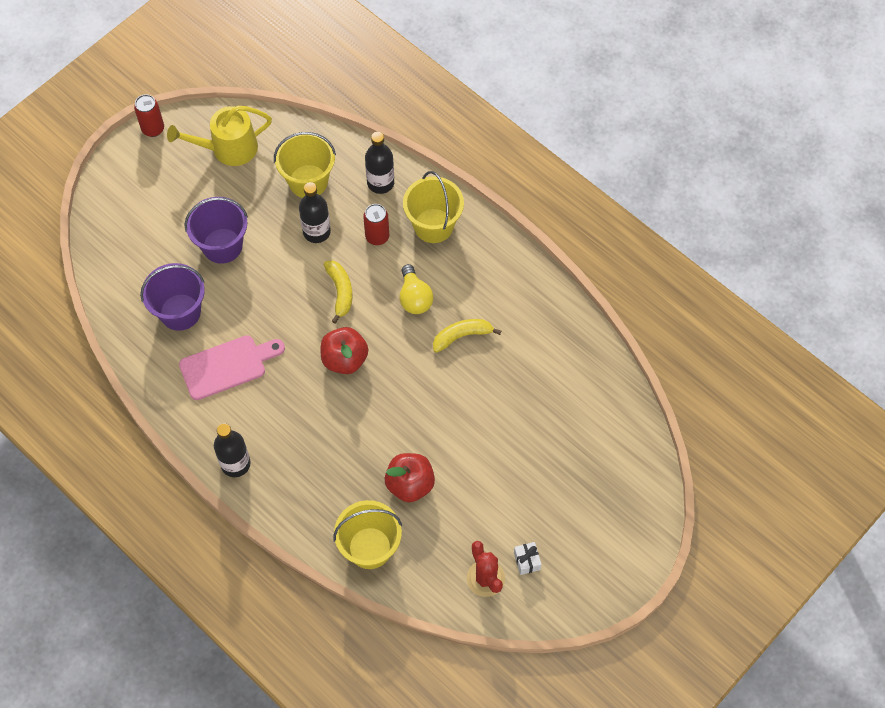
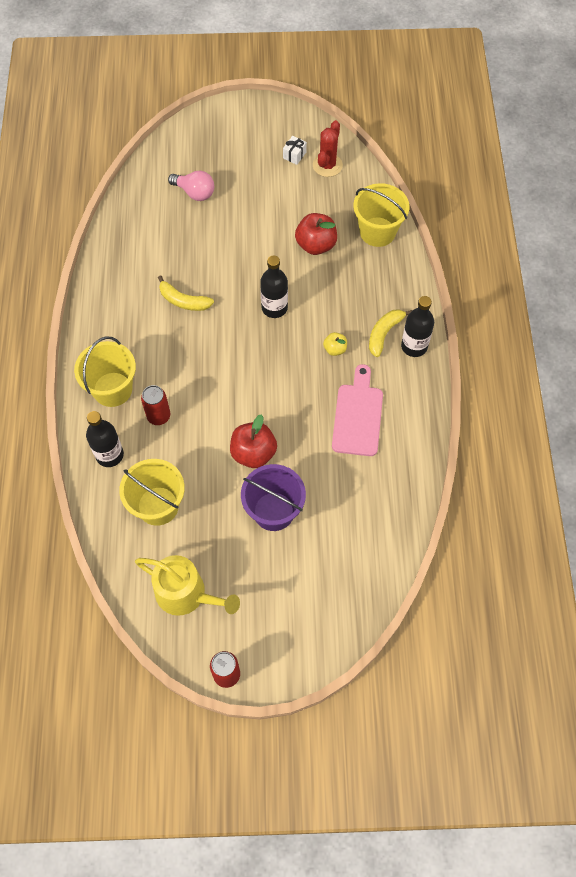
camera: 135 degrees left, 0 degrees up
purple bucket [140,263,205,331] -> none
pink cutting board [179,335,285,400] -> pink cutting board turned 75 degrees clockwise [332,364,383,456]
black bottle [299,182,331,243] -> black bottle moved to [260,256,288,318]
red apple [321,327,368,374] -> red apple moved to [230,414,277,468]
yellow banana [324,261,352,323] -> yellow banana moved to [369,309,412,357]
yellow light bulb [400,264,433,314] -> none
none -> pink light bulb [168,171,214,201]
none -> yellow apple [323,332,347,356]

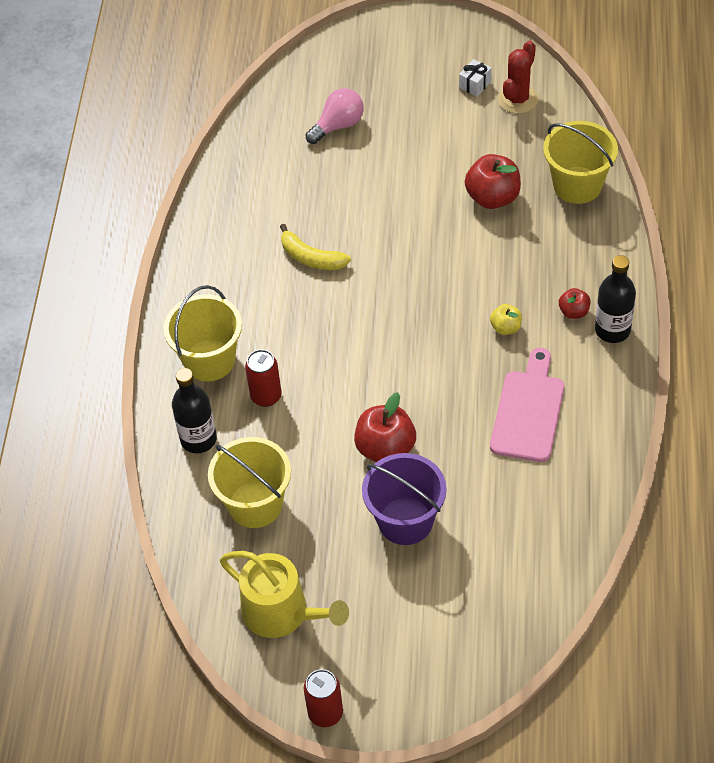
camera: 10 degrees right, 10 degrees down
pink light bulb [168,171,214,201] -> pink light bulb turned 75 degrees counterclockwise [305,88,364,144]
black bottle [260,256,288,318] -> none
yellow banana [369,309,412,357] -> red apple [559,288,591,319]

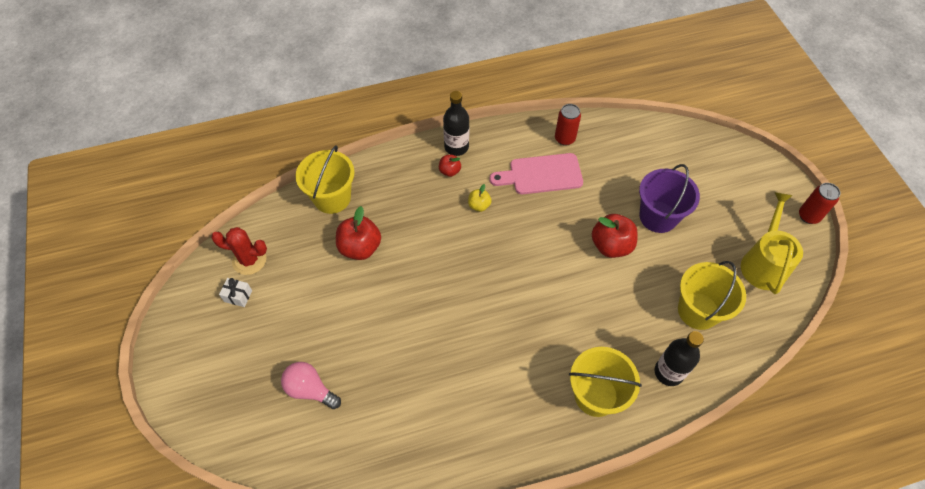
camera: 115 degrees left, 5 degrees up
red can [245,349,282,407] -> red can moved to [555,104,581,146]
yellow banana [280,224,351,270] -> none

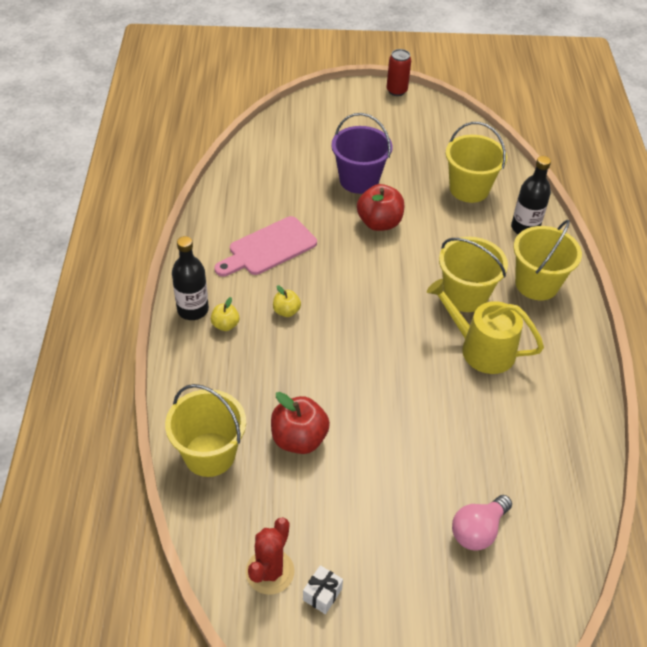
camera: 75 degrees left, 10 degrees down
red apple [439,155,461,177] -> yellow apple [211,297,239,331]
pink cutting board [490,153,583,194] -> pink cutting board turned 45 degrees clockwise [215,216,317,277]
red can [555,104,581,146] -> none
yellow watering can [741,192,803,294] -> yellow watering can moved to [427,279,544,374]
none -> yellow bucket [439,237,508,312]

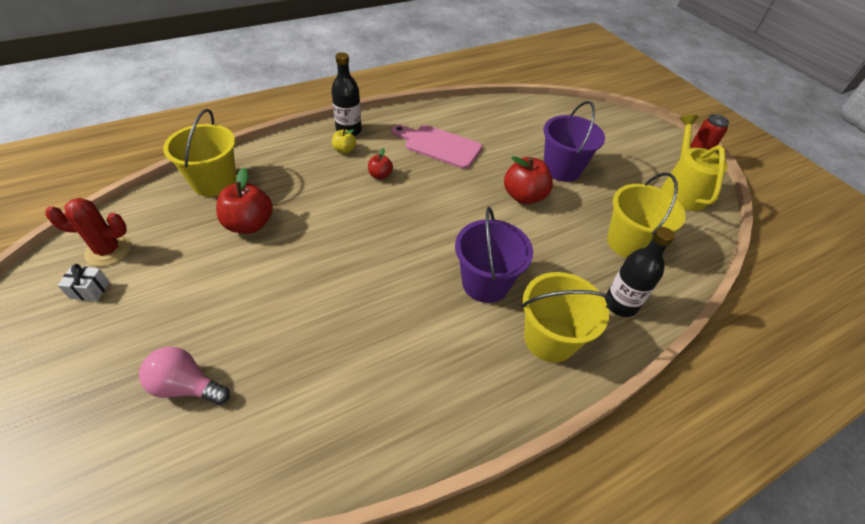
camera: 60 degrees right, 0 degrees up
yellow apple [273,285,301,317] -> red apple [368,148,393,179]
yellow watering can [427,279,544,374] -> yellow watering can moved to [661,115,728,211]
yellow bucket [439,237,508,312] -> purple bucket [455,207,533,303]

